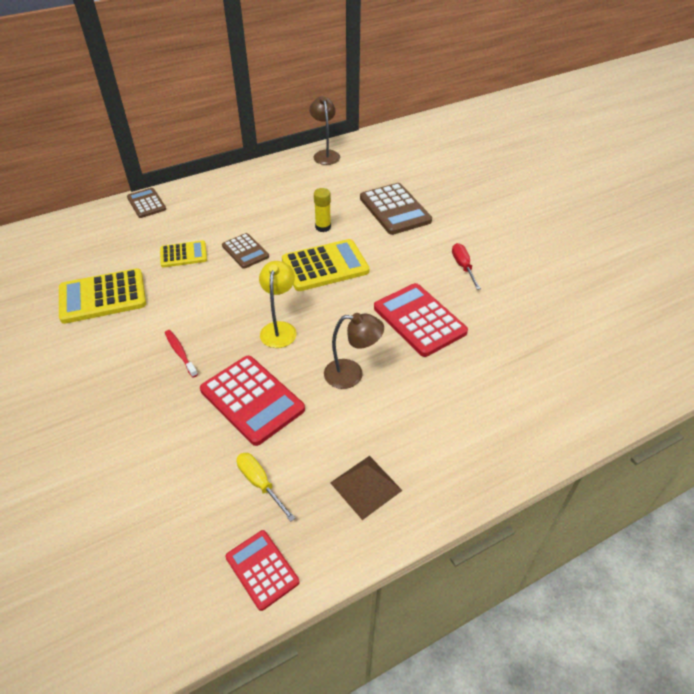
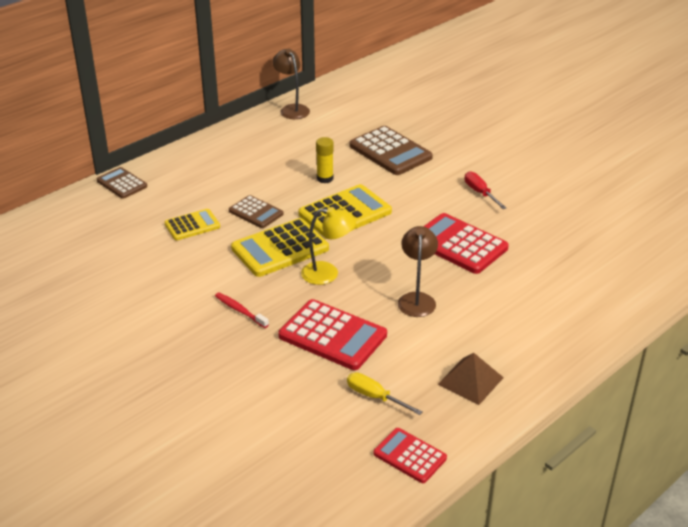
camera: 15 degrees left, 10 degrees down
yellow calculator [59,268,146,324] -> yellow calculator moved to [231,218,329,277]
yellow lamp [259,261,297,348] -> yellow lamp turned 105 degrees clockwise [301,207,356,285]
brown lamp [324,313,384,389] -> brown lamp turned 75 degrees counterclockwise [398,226,438,317]

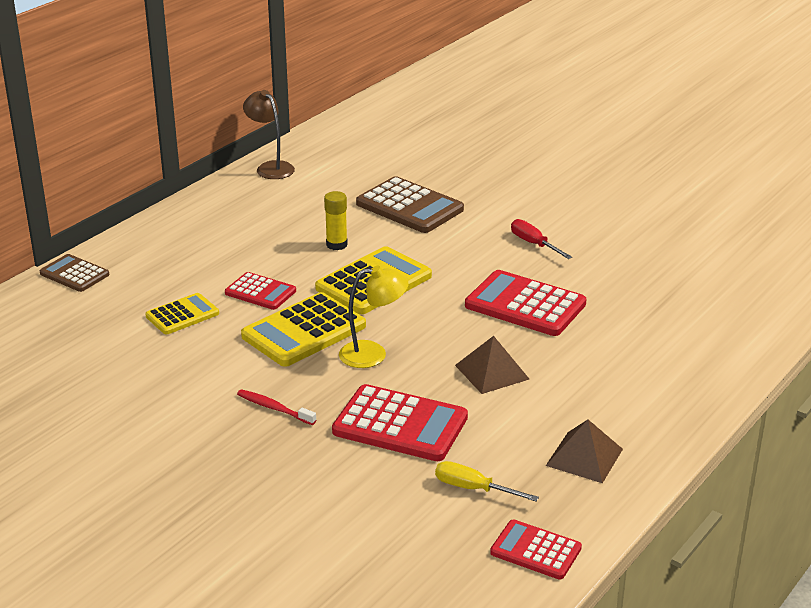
camera: 10 degrees left, 5 degrees down
brown calculator [229,195,284,228] -> red calculator [225,272,296,310]
brown lamp [398,226,438,317] -> brown pyramid [455,336,529,394]

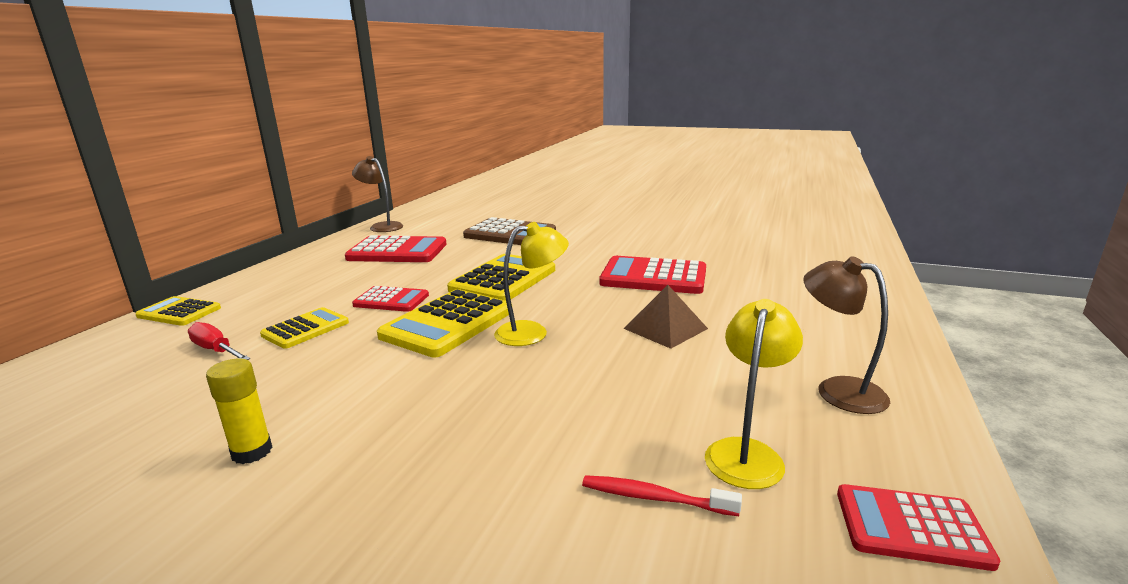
camera: 15 degrees left, 10 degrees down
brown calculator [40,254,109,292] -> yellow calculator [135,296,221,326]
red toothbrush [237,389,316,425] -> red toothbrush moved to [582,475,742,516]
yellow glue stick [324,191,348,250] -> yellow glue stick moved to [206,359,273,464]
red calculator [332,384,468,461] -> red calculator moved to [345,235,447,262]
yellow screwdriver [435,461,539,502] -> yellow lamp [705,299,803,489]
red screwdriver [511,219,572,259] -> red screwdriver moved to [188,322,250,360]
brown pyramid [546,419,623,483] -> brown lamp [803,256,890,414]

